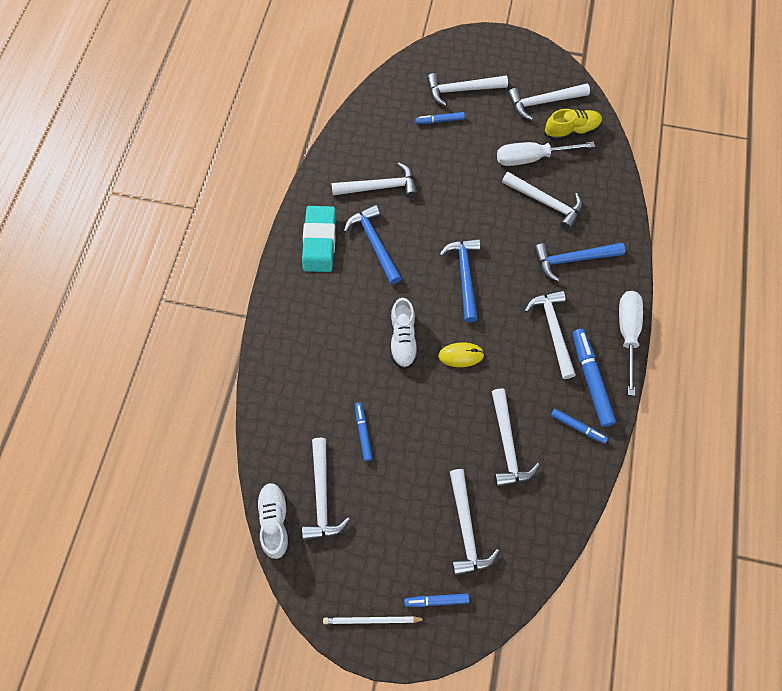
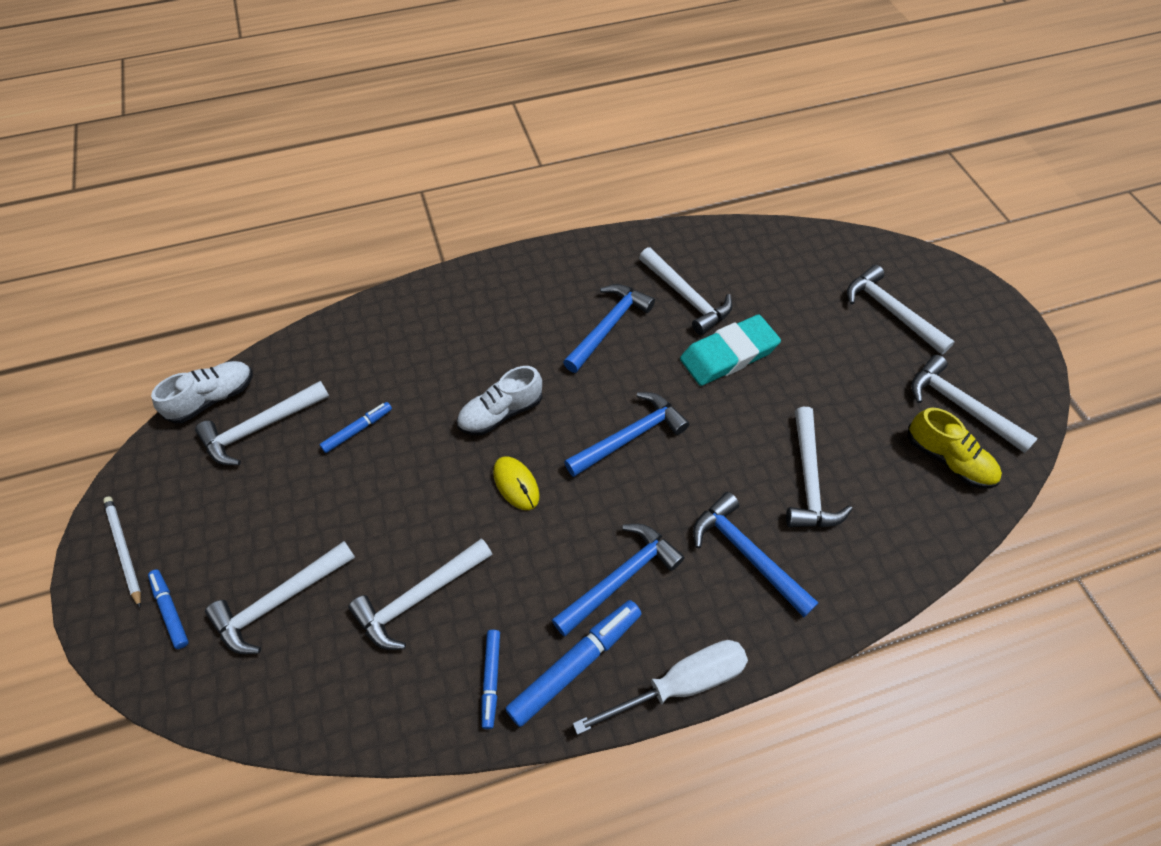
camera: 60 degrees right, 10 degrees down
turquoise eraser [302,206,336,272] -> turquoise eraser moved to [680,315,781,386]
blue marker [415,112,465,124] -> none
white screwdriver [497,141,595,166] -> none
white hammer [524,290,576,379] -> blue hammer [552,524,685,636]

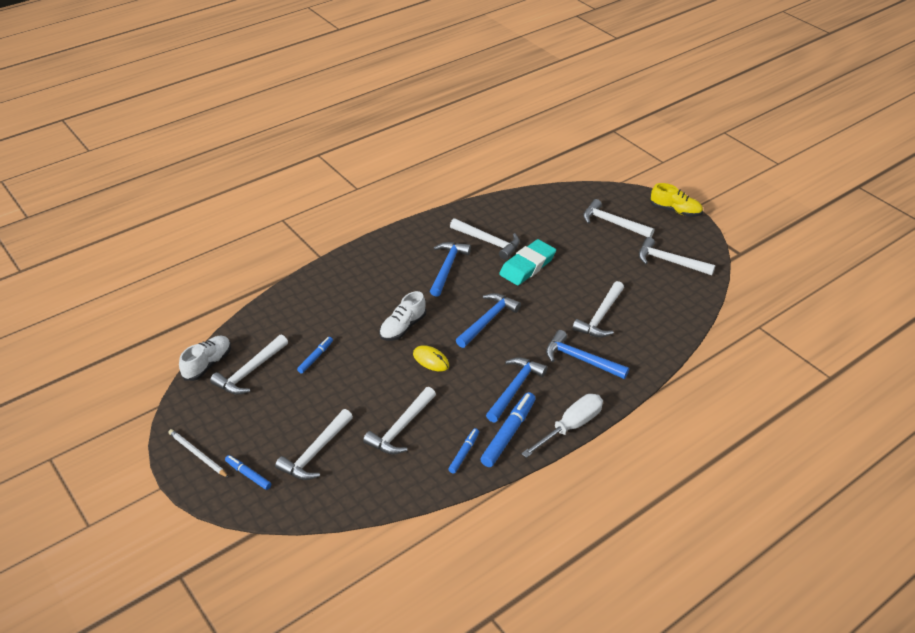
camera: 20 degrees left, 15 degrees down
blue marker [482,630,500,729] -> blue marker turned 135 degrees counterclockwise [448,428,479,474]
white hammer [786,407,853,527] -> white hammer turned 45 degrees clockwise [572,281,624,337]
yellow shoe [908,408,1002,489] -> yellow shoe moved to [650,183,703,217]

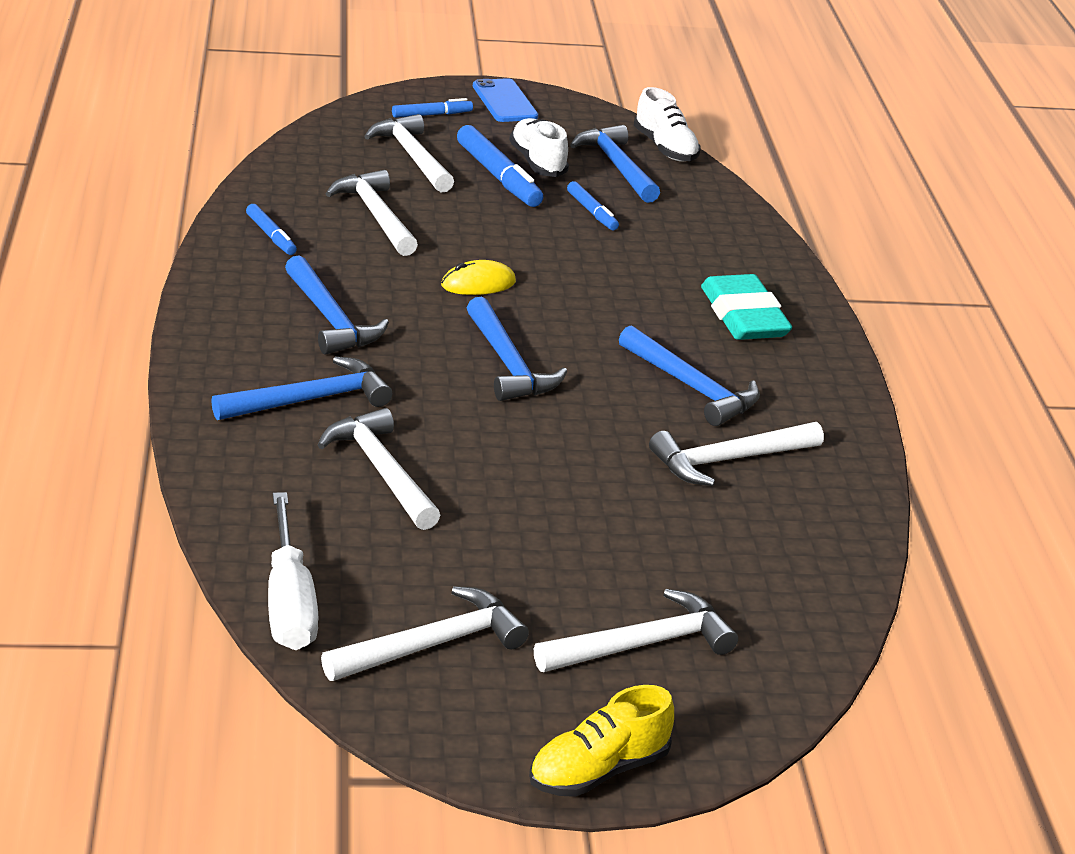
camera: 120 degrees right, 10 degrees down
white pencil [168,429,229,478] -> blue phone [473,78,538,122]
white hammer [210,335,288,395] -> blue hammer [570,125,660,203]
white shoe [380,291,426,341] -> white shoe moved to [509,118,569,177]
blue marker [480,392,536,467] -> blue marker moved to [457,125,543,207]
turquoise eraser [499,239,556,285] -> turquoise eraser moved to [701,274,792,340]
white screwdriver [521,394,603,458] -> white screwdriver moved to [268,492,319,650]

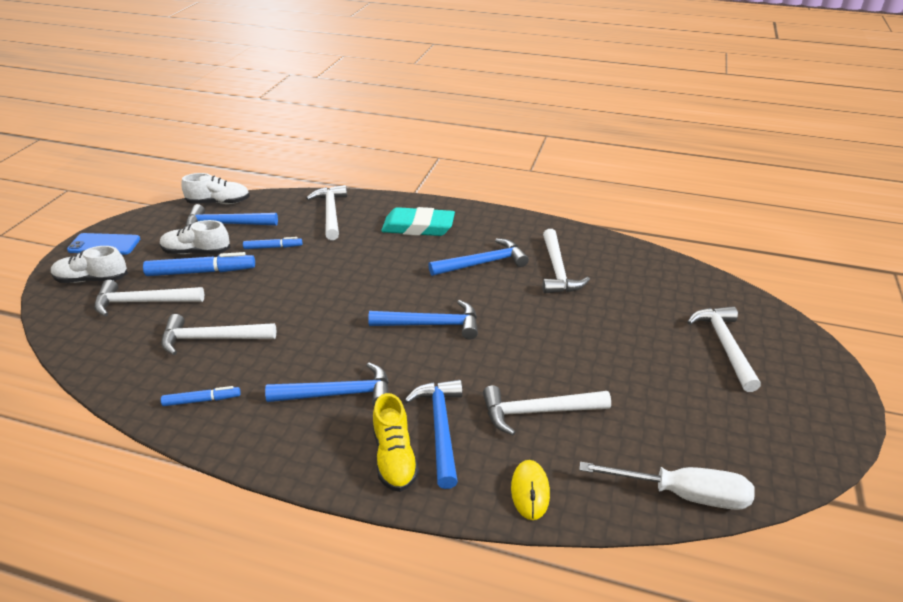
camera: 65 degrees left, 5 degrees up
white hammer [321,586,529,681] -> white hammer moved to [306,185,347,240]
blue marker [392,98,473,118] -> white shoe [51,246,128,283]
yellow mouse [441,260,516,295] -> yellow mouse moved to [511,460,550,520]
yellow shoe [529,685,674,797] -> yellow shoe moved to [373,393,419,492]

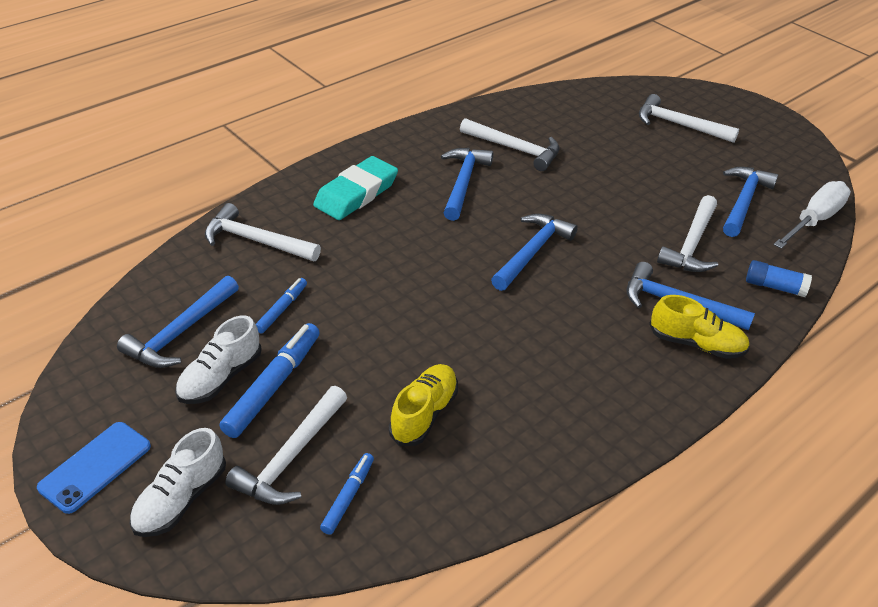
camera: 60 degrees left, 5 degrees up
white hammer [161,314,276,355] -> yellow shoe [389,364,458,446]
blue marker [161,386,241,406] -> blue marker moved to [320,453,374,535]
white shoe [181,173,250,204] -> none
blue hammer [265,362,389,406] -> blue hammer moved to [723,167,778,237]
yellow mouse [511,460,550,520] -> blue glue stick [746,260,812,297]

